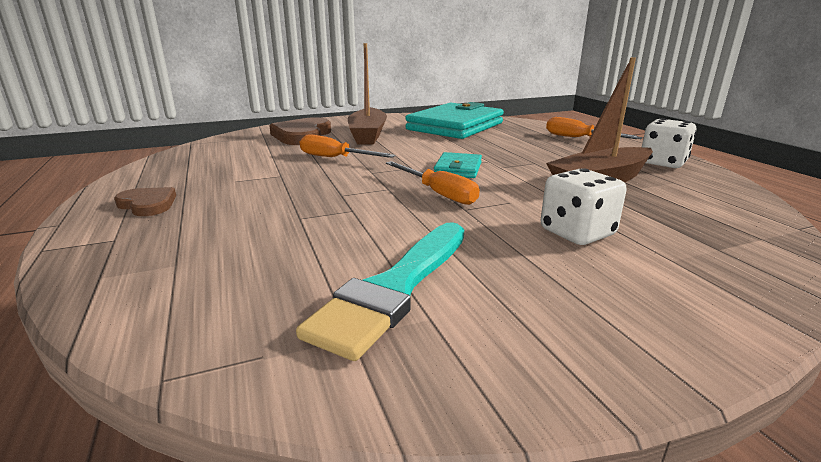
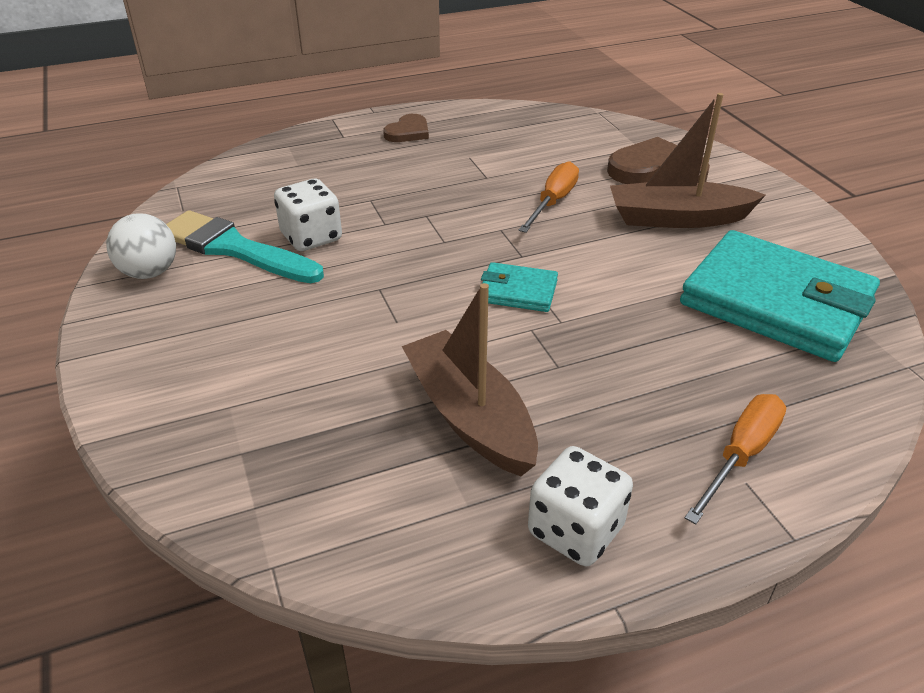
camera: 90 degrees right, 15 degrees up
orange screwdriver [386,161,480,205] -> none
white dice [540,168,627,245] -> white dice moved to [274,179,342,251]
none -> white ball [106,214,176,279]

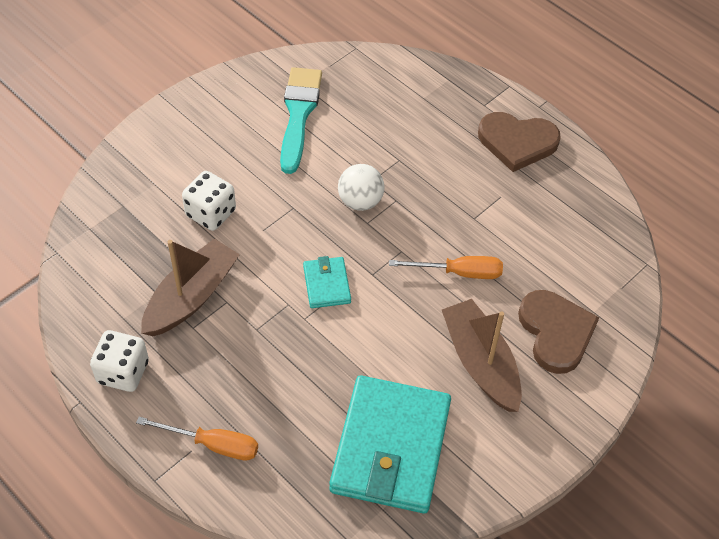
camera: 65 degrees right, 15 degrees up
white ball [106,214,176,279] -> white ball moved to [338,164,385,211]
white dice [274,179,342,251] -> white dice moved to [182,171,236,231]
brown heart [383,114,429,142] -> brown heart [478,112,561,172], size x1.72

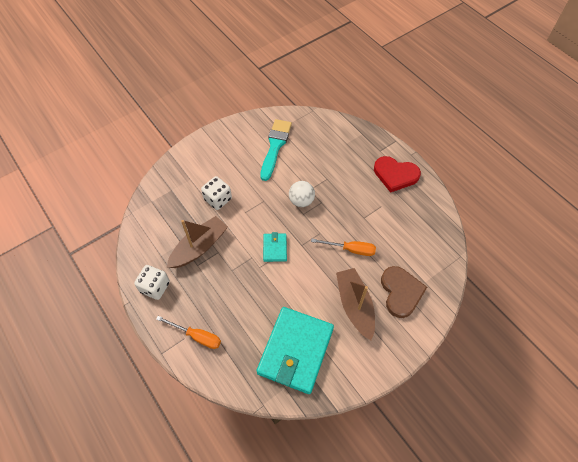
camera: 10 degrees right, 5 degrees up
brown heart [478,112,561,172] -> red heart [374,156,421,193]

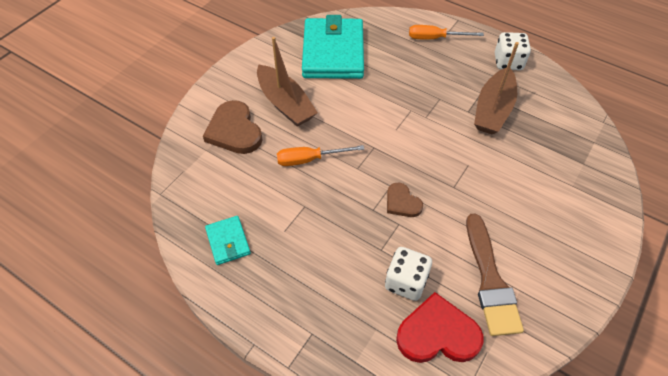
camera: 160 degrees right, 5 degrees down
white dice [201,176,232,210] -> white dice moved to [385,247,432,301]
turquoise brush [260,119,292,181] -> brown brush [466,213,524,336]
turquoise wallet [263,232,287,262] -> turquoise wallet moved to [205,216,251,265]
white ball [289,181,315,207] -> brown heart [387,183,423,217]
red heart [374,156,421,193] -> red heart moved to [396,292,483,363]

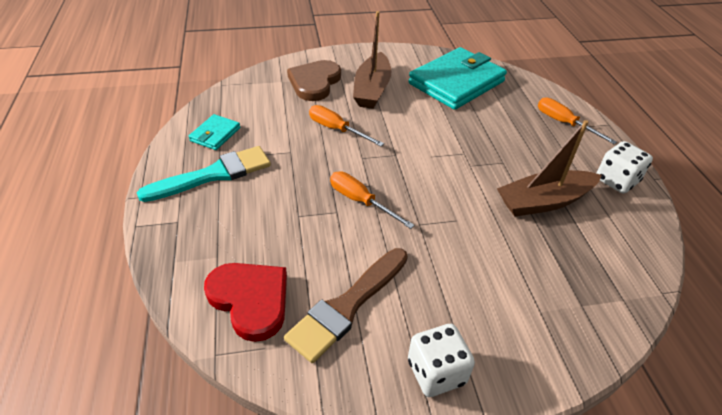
camera: 45 degrees right, 10 degrees down
white dice [385,247,432,301] -> white dice moved to [408,324,475,397]
brown heart [387,183,423,217] -> orange screwdriver [330,171,415,229]
none -> turquoise brush [137,146,271,202]

